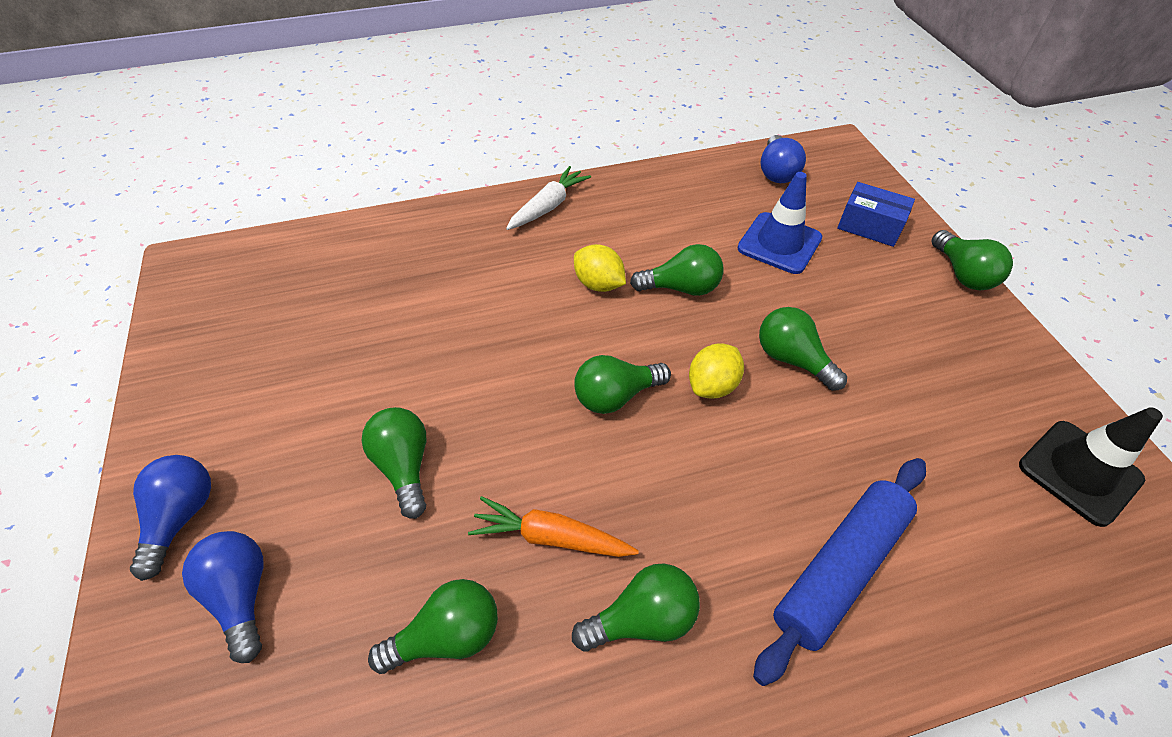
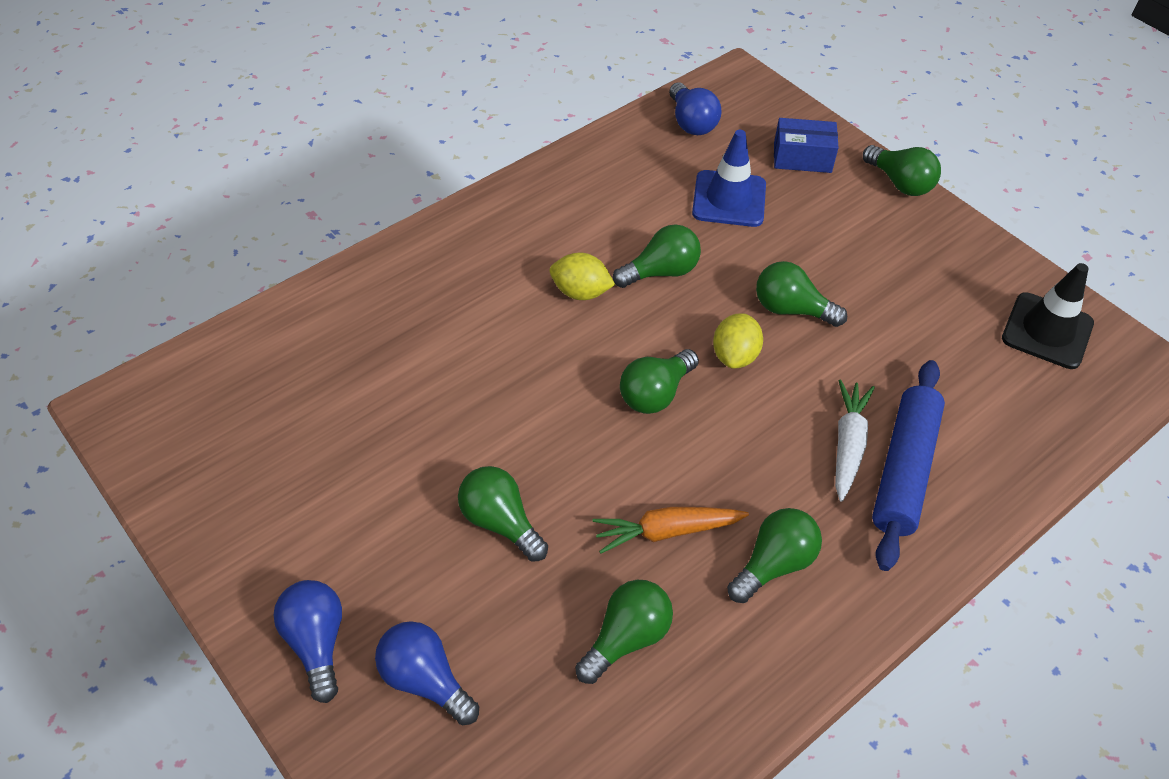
camera: 25 degrees left, 0 degrees up
white carrot [506,166,591,230] -> white carrot moved to [835,379,875,502]

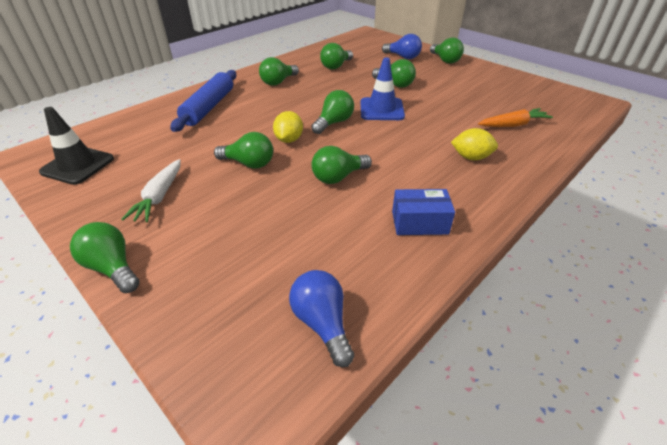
camera: 175 degrees right, 10 degrees down
blue light bulb [273,580,342,703] -> green light bulb [430,37,464,64]
yellow lemon [550,253,615,300] -> yellow lemon moved to [451,128,498,160]
orange carrot [592,507,749,554] -> orange carrot moved to [478,108,553,127]
blue traffic cone [692,130,766,227] -> blue traffic cone moved to [361,57,405,120]
blue box [774,118,838,173] -> blue box moved to [392,189,455,235]
white carrot [835,379,875,502] -> white carrot moved to [122,159,181,223]

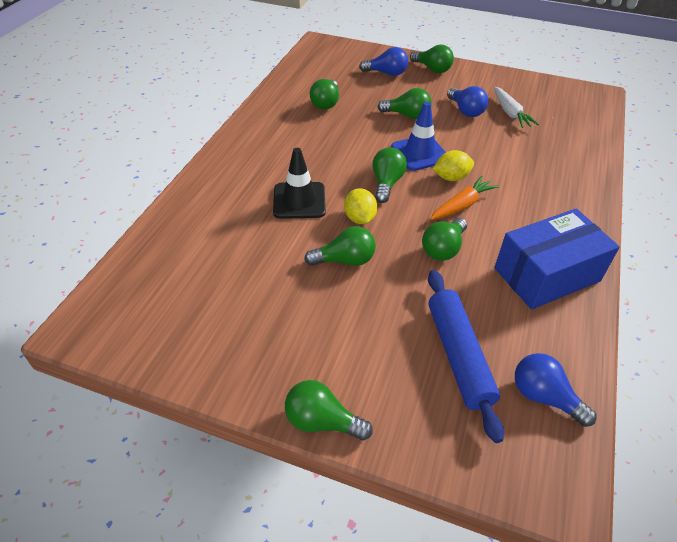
camera: 25 degrees left, 5 degrees up
black traffic cone [39,107,114,185] -> black traffic cone moved to [273,148,326,219]
white carrot [122,159,181,223] -> white carrot moved to [494,87,539,128]
blue rolling pin [170,70,236,132] -> blue rolling pin moved to [428,270,504,443]
green light bulb [259,57,299,86] -> none
blue box [392,189,455,235] -> blue box [494,209,620,309], size x1.79
yellow lemon [451,128,498,160] -> yellow lemon moved to [433,150,474,181]
orange carrot [478,108,553,127] -> orange carrot moved to [430,176,499,220]
none -> blue light bulb [447,86,488,117]

